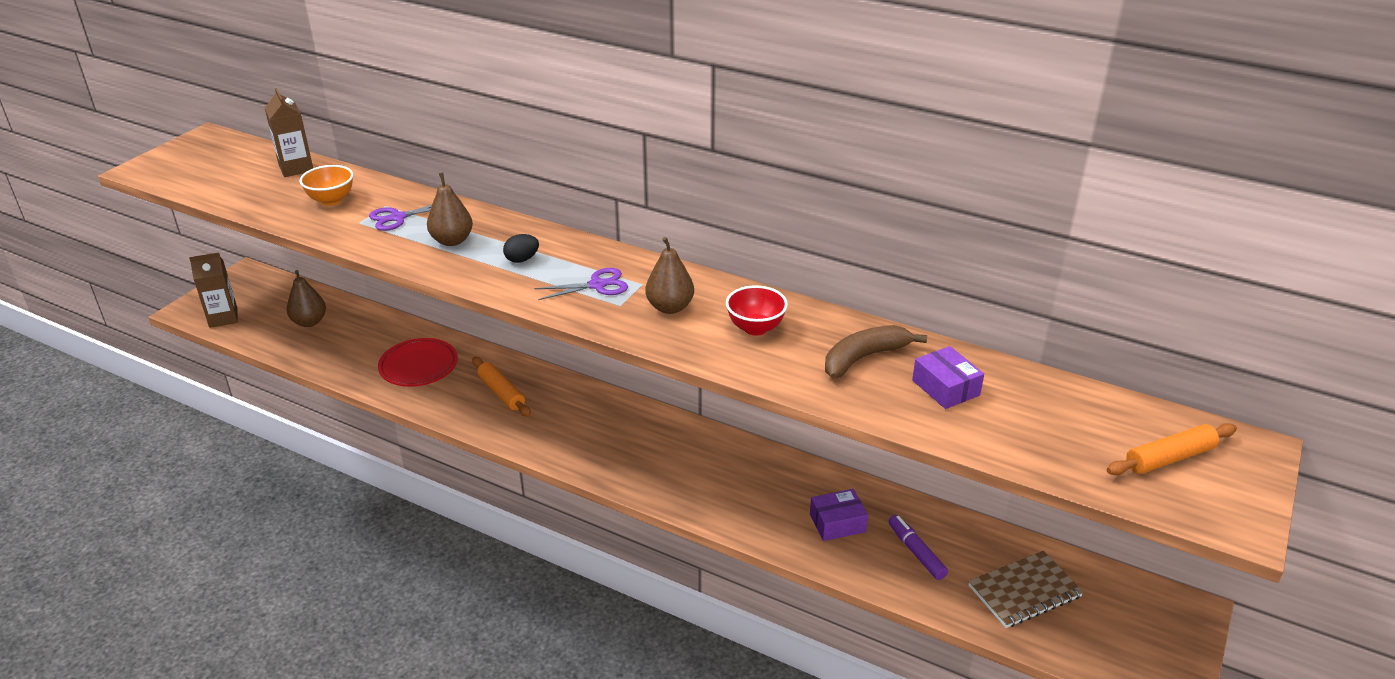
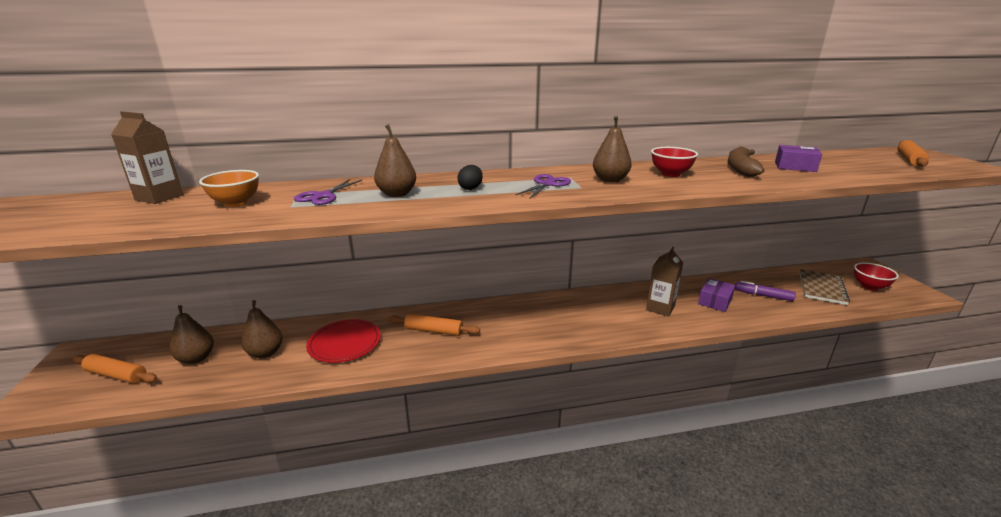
camera: 40 degrees left, 10 degrees down
brown carton [189,253,238,328] -> brown carton moved to [646,247,683,317]
none -> orange rolling pin [72,354,158,384]
none -> brown pear [241,300,283,358]
none -> red bowl [854,262,899,291]

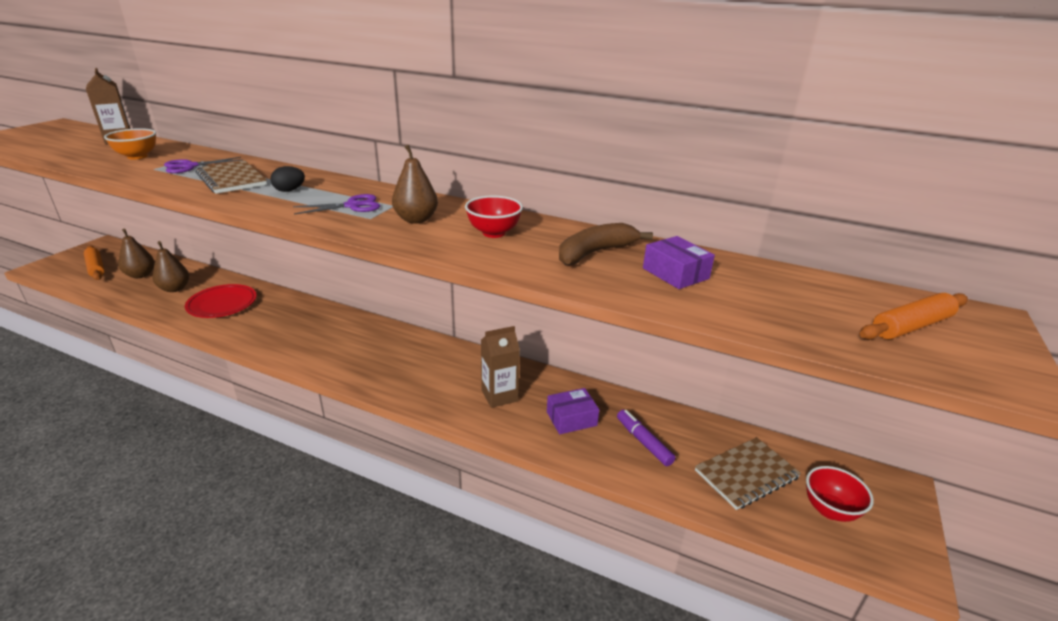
camera: 35 degrees right, 5 degrees up
brown pear [374,124,416,197] -> brown notebook [195,160,267,194]
orange rolling pin [389,314,480,336] -> none

